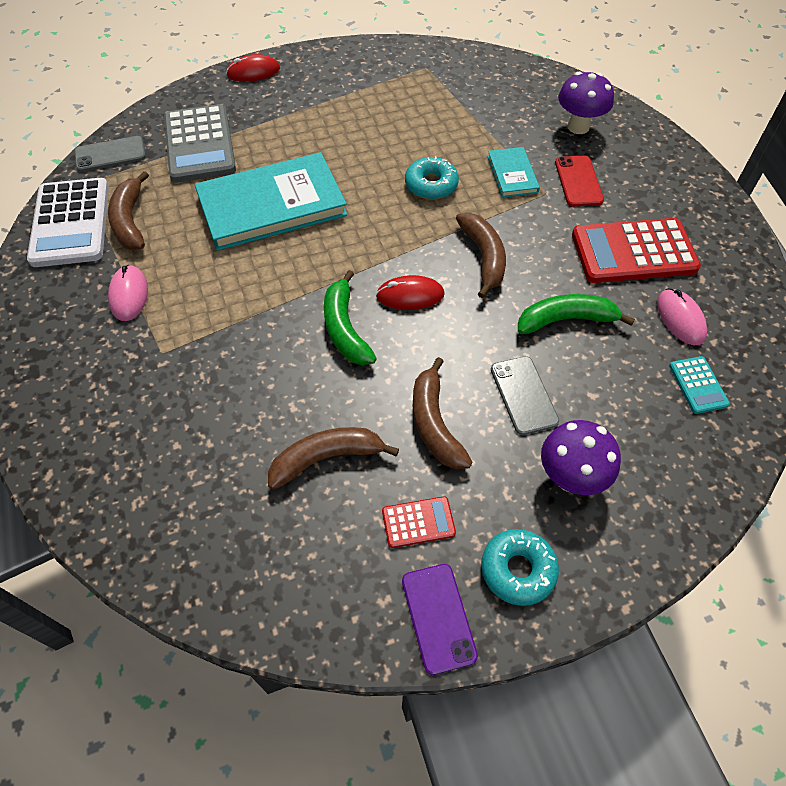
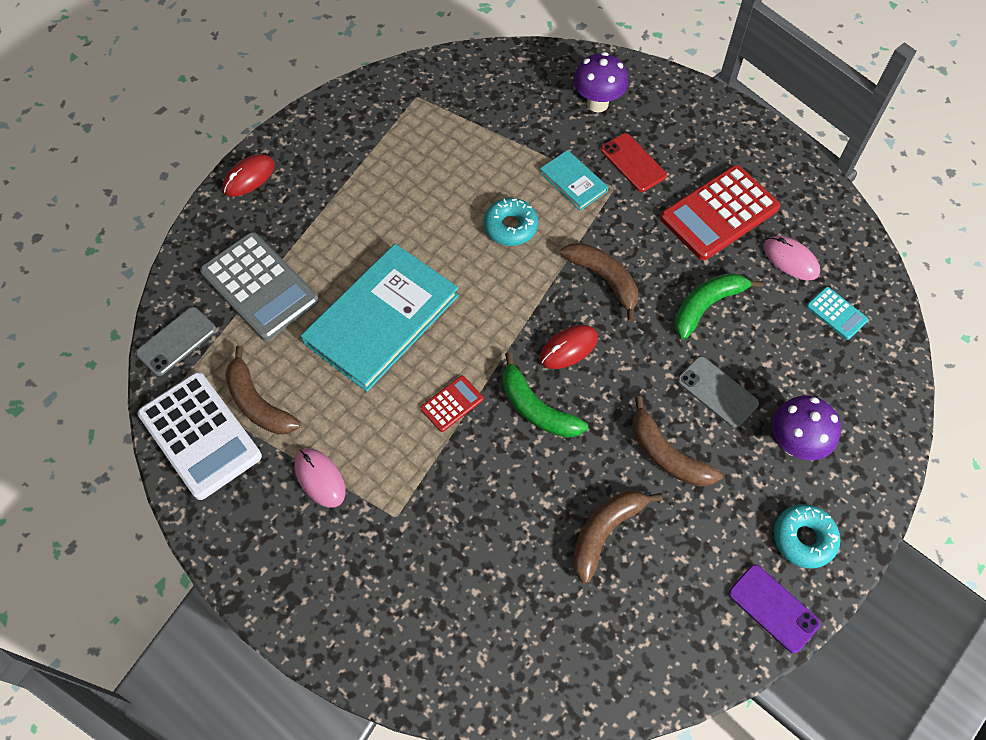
camera: 30 degrees left, 5 degrees up
red calculator [382,496,456,548] -> red calculator moved to [420,376,483,432]

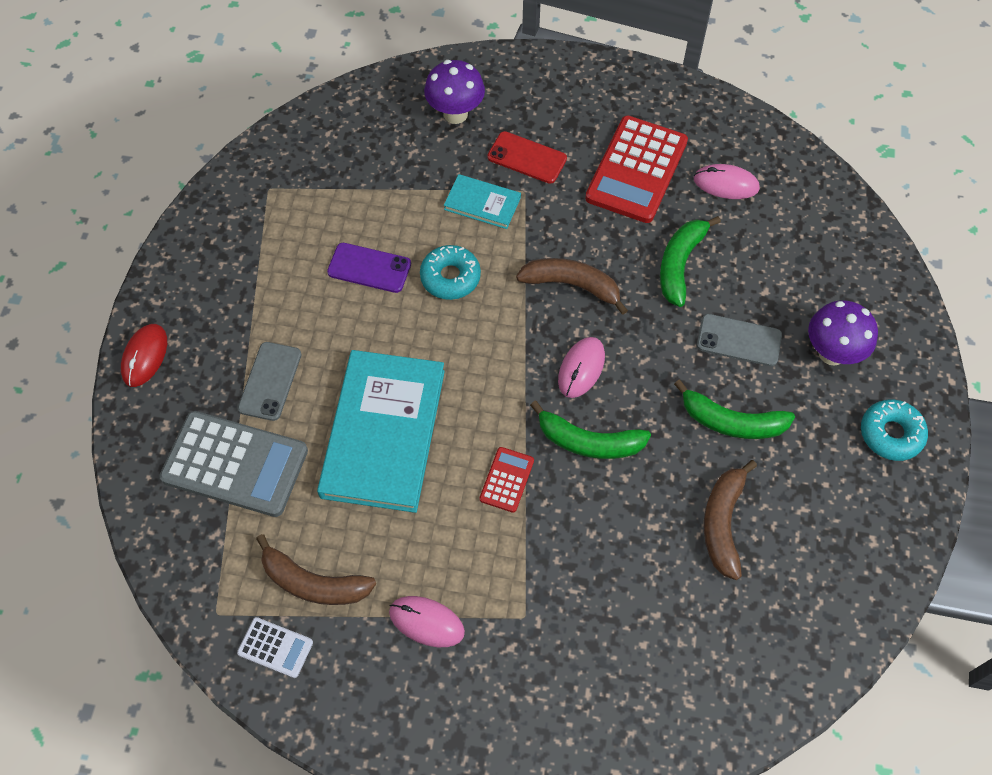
camera: 30 degrees left, 0 degrees up
grey phone [136,307,216,376] -> grey phone moved to [238,342,301,421]
white calculator [138,372,262,500] -> white calculator [237,617,313,678], size x0.47
red mouse [540,325,598,369] -> pink mouse [558,337,605,398]
brown banana [633,396,723,487] -> green banana [674,380,795,439]
purple phone [729,565,820,653] -> purple phone moved to [327,243,411,293]
turquoise calculator [806,287,868,340] -> none

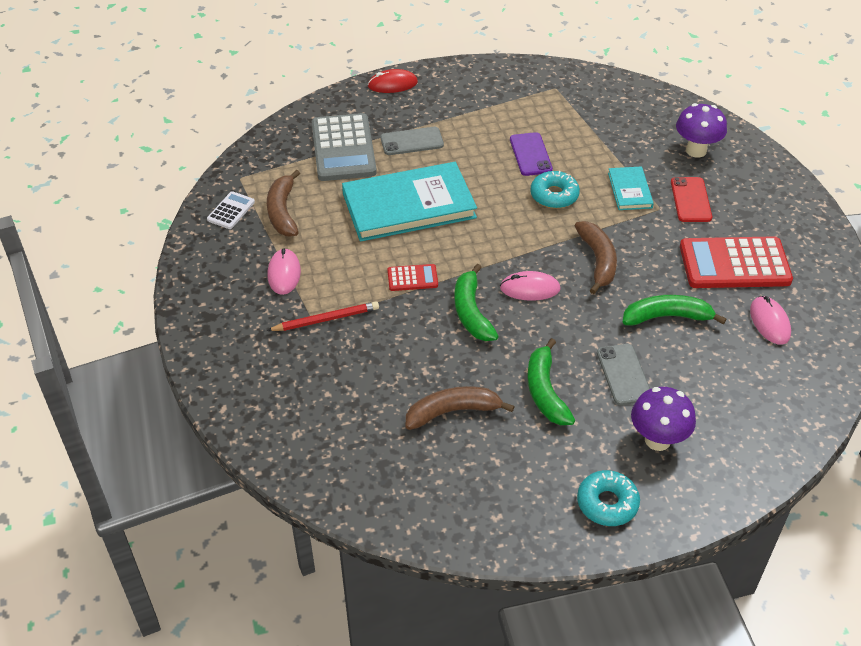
camera: 65 degrees right, 15 degrees down
white calculator [237,617,313,678] -> white calculator turned 150 degrees counterclockwise [207,191,255,229]
none -> red pencil [267,302,379,331]

